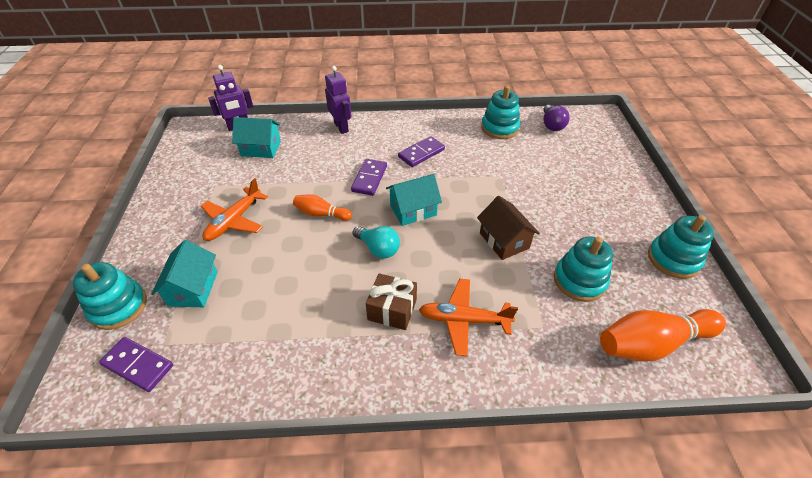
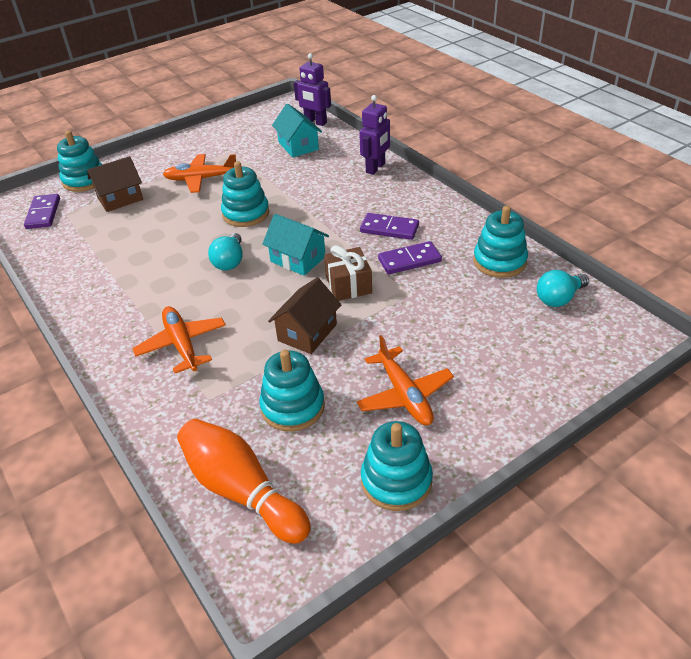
camera: 60 degrees right, 5 degrees down
turquoise house [151,240,217,307] -> brown house [87,156,143,212]
orange bowling pin [293,194,352,221] -> turquoise stacking toy [221,161,269,227]
purple domino [351,159,387,196] -> purple domino moved to [378,241,442,274]
brown gift [366,273,417,330] -> brown gift moved to [324,245,372,301]
purple light bulb [543,105,570,131] -> turquoise light bulb [537,270,589,307]
none -> orange plane [356,335,454,425]

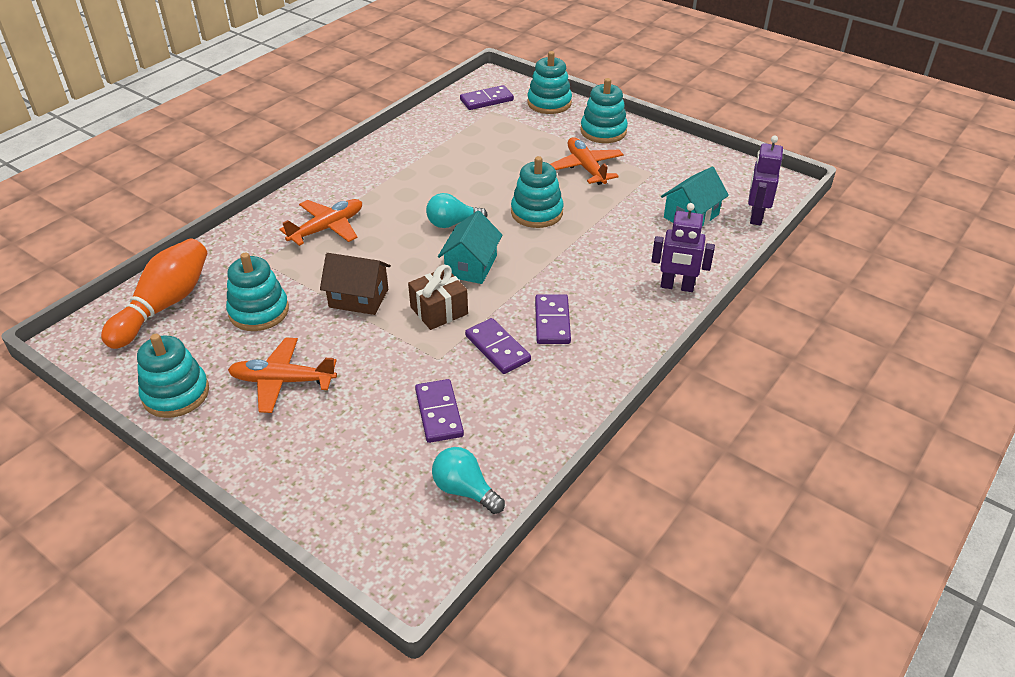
camera: 70 degrees right, 0 degrees up
brown house [87,156,143,212] -> none
orange plane [356,335,454,425] -> orange plane turned 45 degrees clockwise [228,337,337,413]
turquoise stacking toy [473,206,528,278] -> turquoise stacking toy moved to [580,78,628,143]
none -> purple domino [415,379,464,443]

